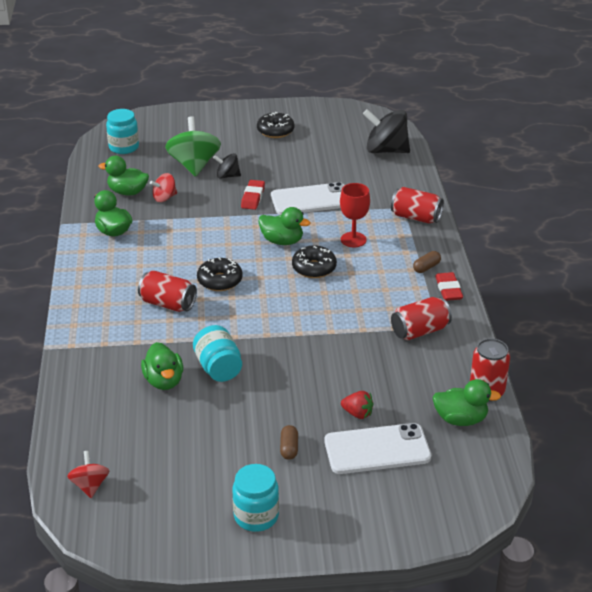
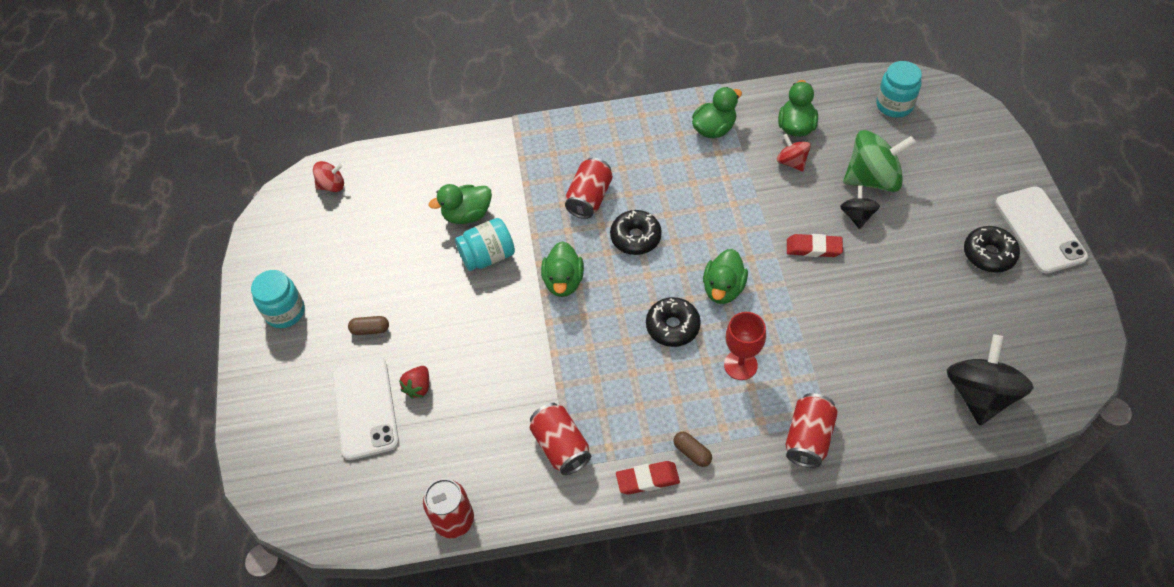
camera: 90 degrees right, 20 degrees up
white phone [271,182,345,215] -> white phone moved to [995,186,1088,274]
green duck [432,379,501,426] -> green duck moved to [541,241,584,297]

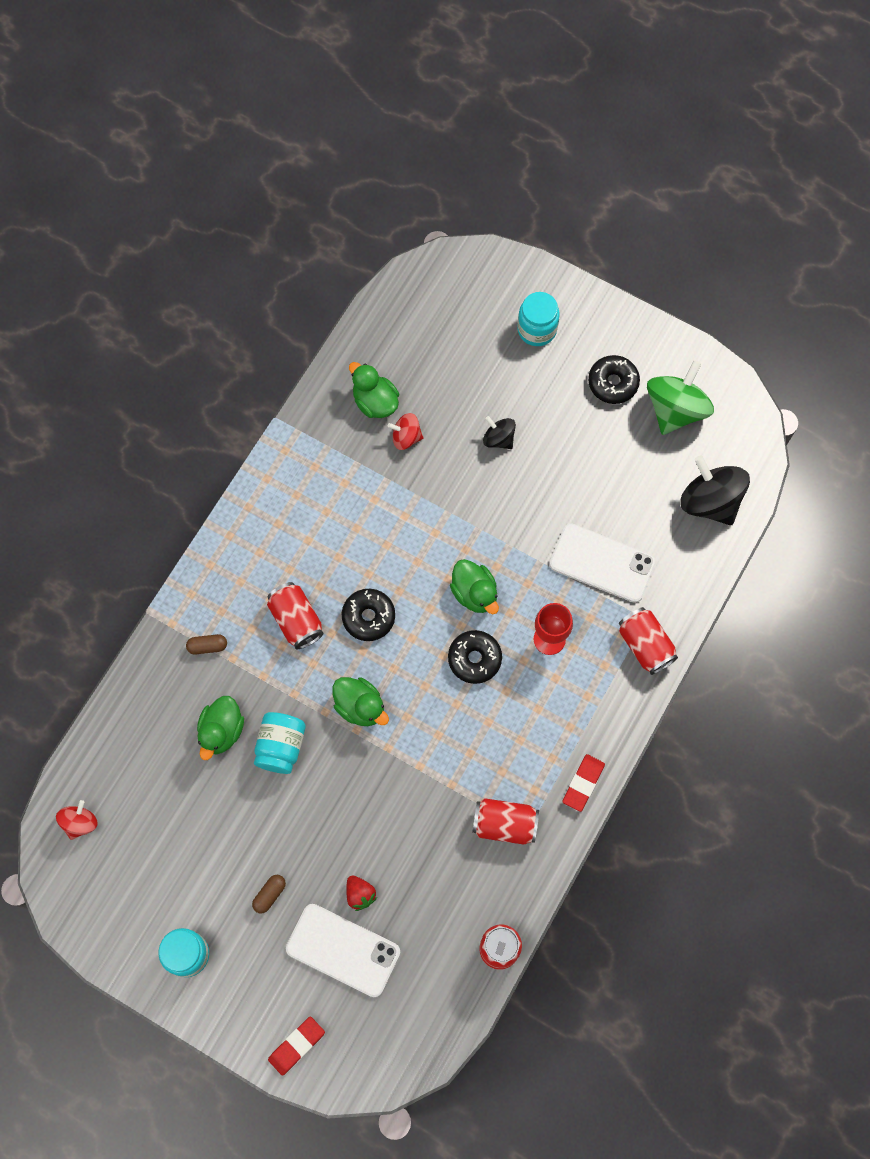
camera: 55 degrees left, 15 degrees up
brown capsule [674,432,712,467] -> brown capsule moved to [186,634,227,655]
green duck [692,87,742,138] -> none
red eraser [787,234,843,257] -> red eraser moved to [268,1016,325,1076]
green spinning top [843,130,916,192] -> green spinning top moved to [647,360,714,435]
turquoise jar [876,61,922,118] -> turquoise jar moved to [517,292,560,346]
white phone [995,186,1088,274] -> white phone moved to [550,523,656,603]

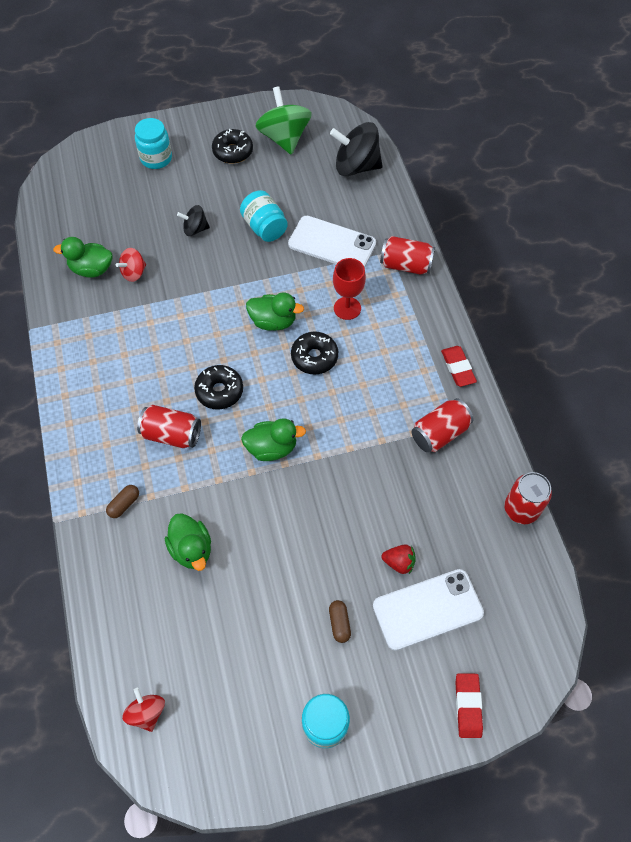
camera: 45 degrees left, 10 degrees down
turquoise jar [254,712,306,774] -> turquoise jar moved to [240,190,288,242]
white phone [550,523,656,603] -> white phone turned 45 degrees clockwise [288,216,376,268]

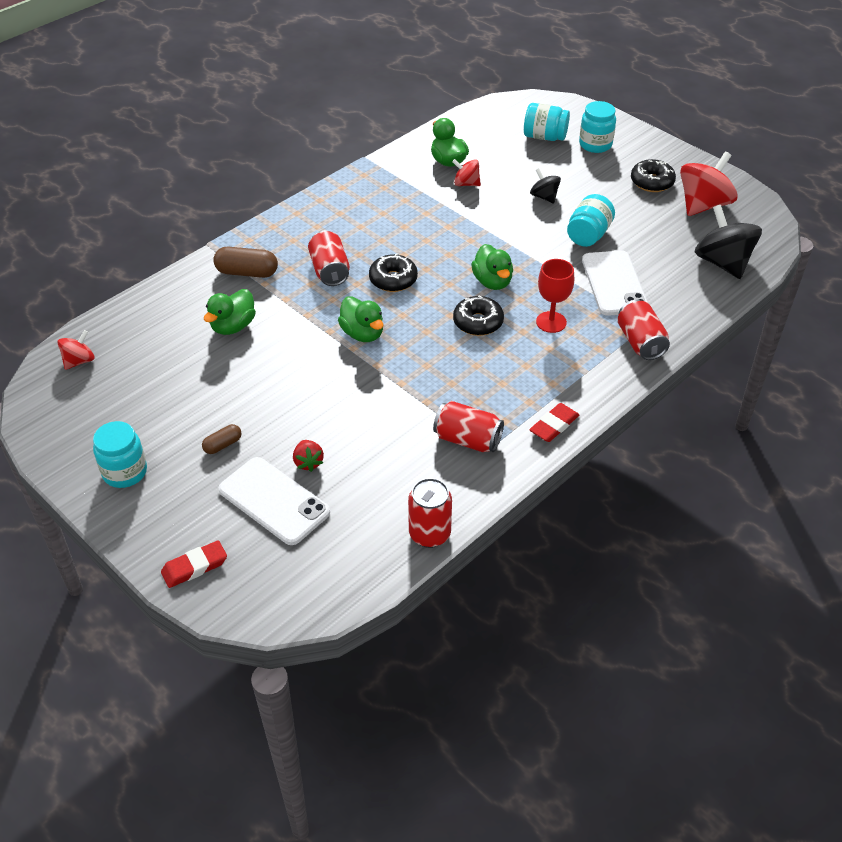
camera: 60 degrees right, 15 degrees down
brown capsule [106,485,139,518] -> brown capsule [213,247,278,278], size x1.75
green spinning top [255,86,312,155] -> red spinning top [680,152,738,216]
none -> turquoise jar [524,103,570,141]

